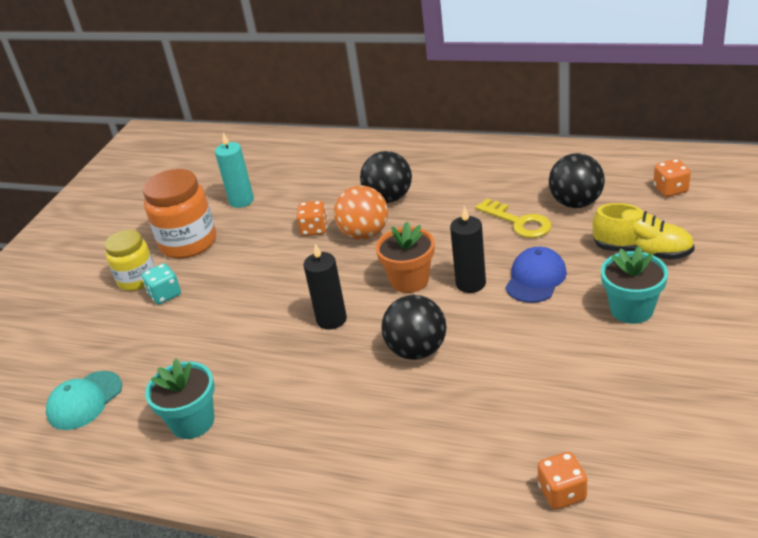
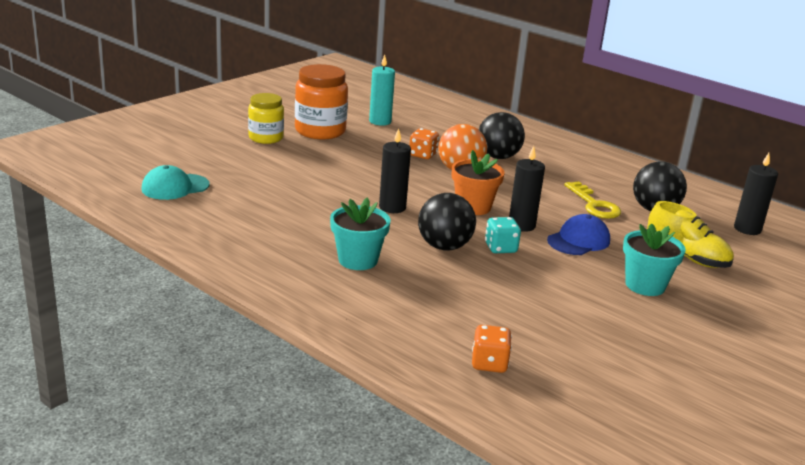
camera: 15 degrees right, 10 degrees down
turquoise dice [142,263,181,304] -> turquoise dice moved to [485,217,521,253]
turquoise flower pot [145,359,215,439] -> turquoise flower pot moved to [330,198,391,270]
orange dice [653,159,691,197] -> black candle [734,153,778,235]

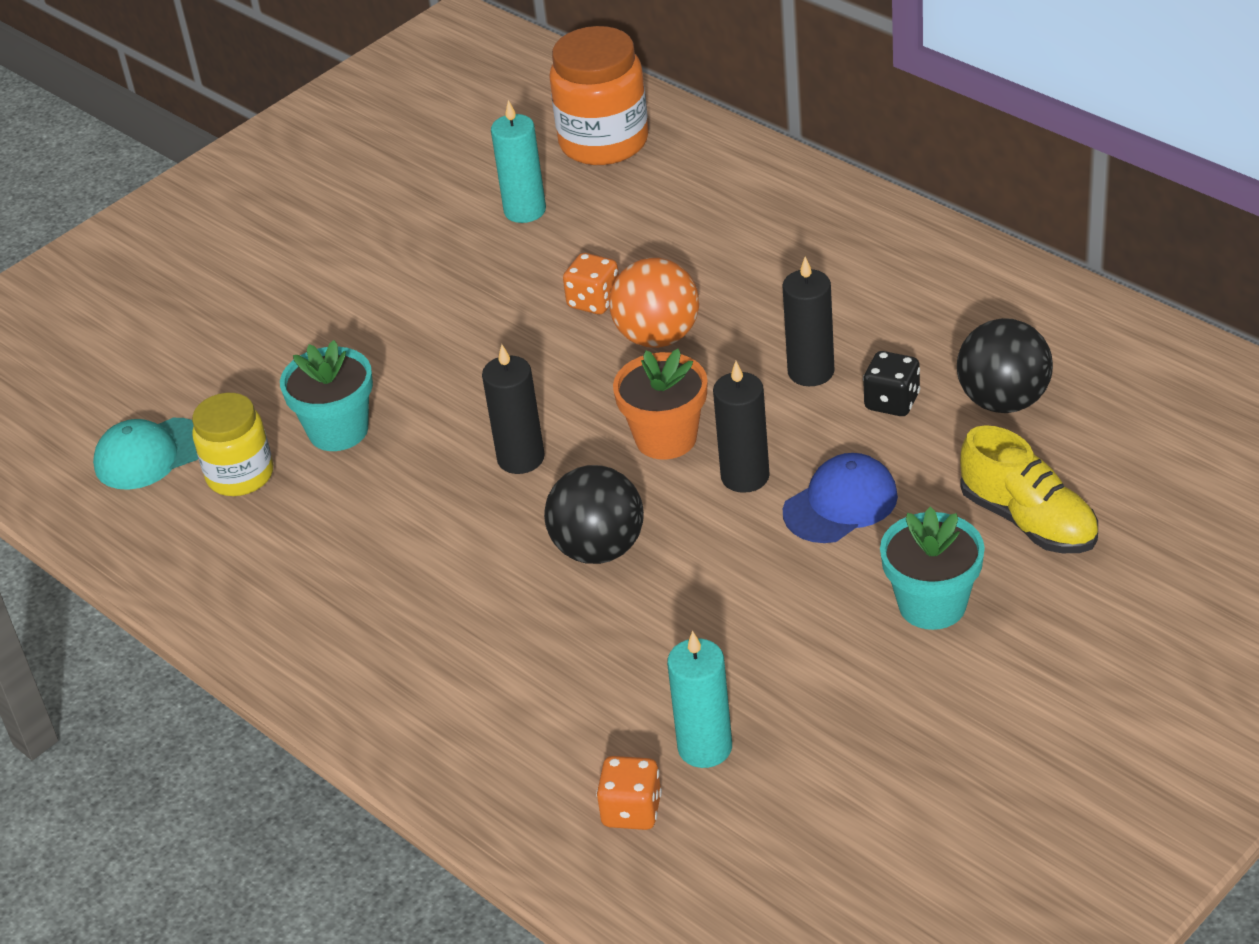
camera: 10 degrees right, 15 degrees up
yellow jar [248,93,284,144] -> yellow jar moved to [192,393,273,496]
orange jar [295,64,348,139] -> orange jar moved to [549,26,649,165]
turquoise flower pot [330,198,391,270] -> turquoise flower pot moved to [280,340,373,451]
black ball [479,112,525,159] -> none
turquoise dice [485,217,521,253] -> none
yellow key [564,181,621,219] -> black dice [863,351,920,416]
black candle [734,153,778,235] -> black candle moved to [782,257,835,386]
none -> turquoise candle [667,631,732,768]

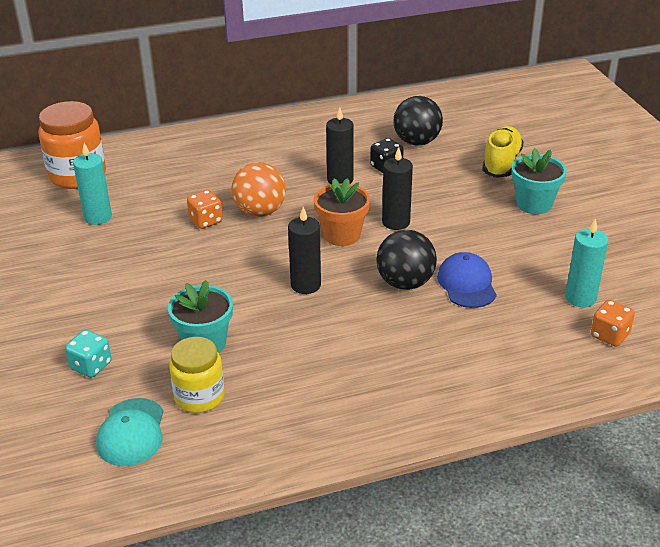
camera: 65 degrees left, 5 degrees down
blue cap [783,453,898,543] -> blue cap moved to [437,252,497,308]
yellow shoe [960,425,1098,553] -> yellow shoe turned 60 degrees counterclockwise [482,126,524,178]
none -> turquoise dice [65,330,111,378]

